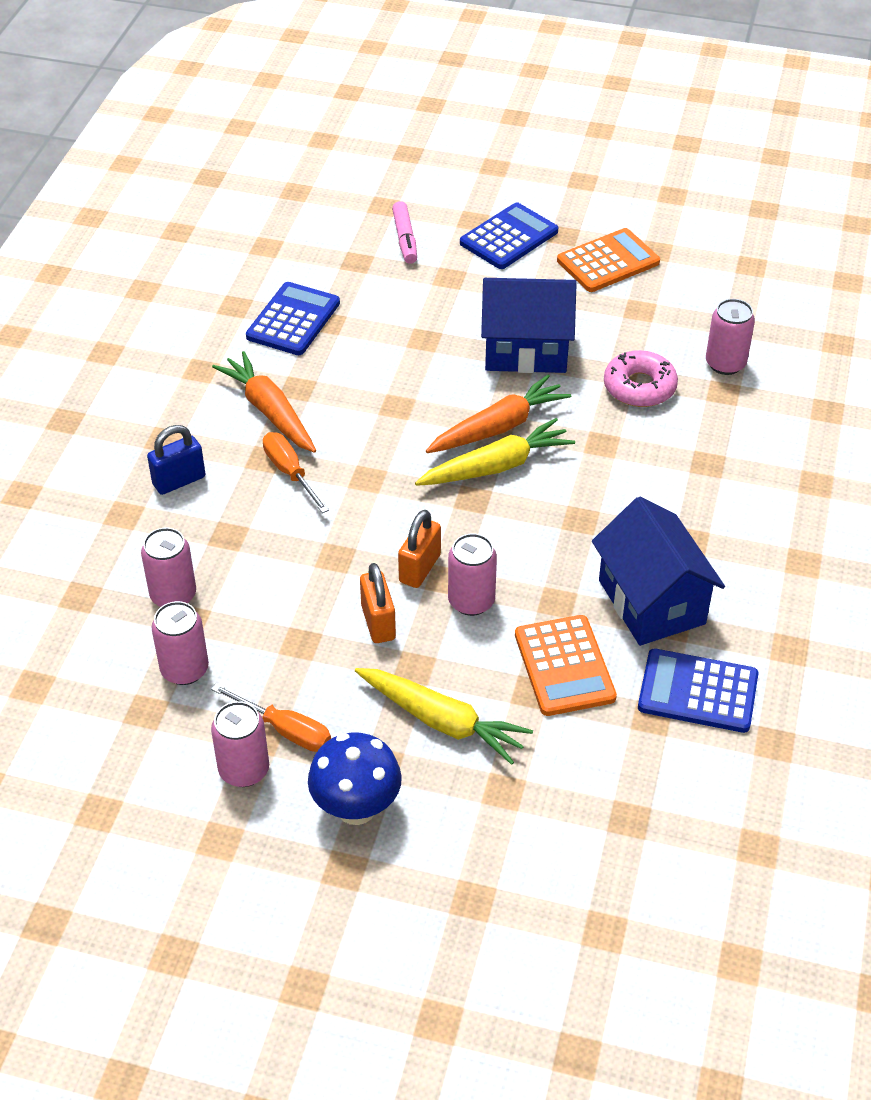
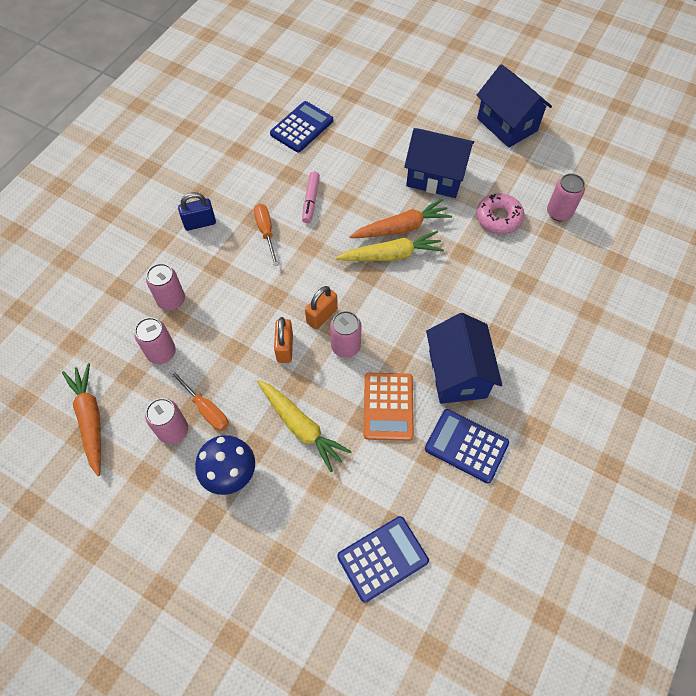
camera: 15 degrees right, 15 degrees up
orange carrot [212,351,316,453] -> orange carrot moved to [62,363,101,476]
pink marker [392,201,417,264] -> pink marker moved to [302,171,320,223]
blue calculator [460,202,558,269] -> blue calculator moved to [337,516,429,603]
orange calculator [557,228,660,292] -> blue house [477,64,552,148]

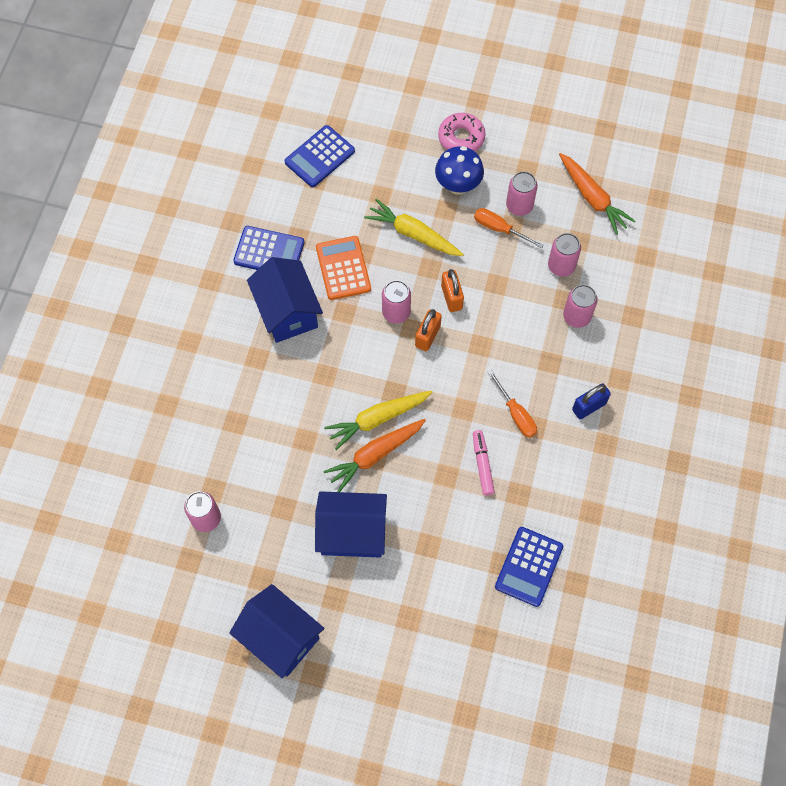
camera: 165 degrees right, 5 degrees up
pink donut [476,193,524,234] -> pink donut moved to [438,113,486,152]

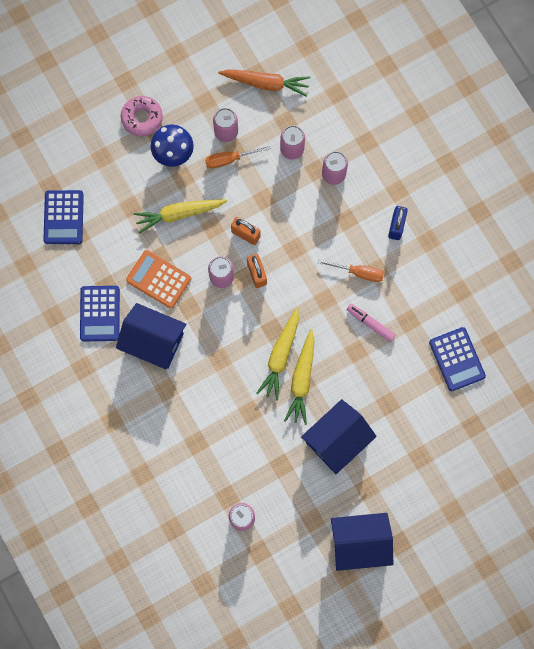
camera: 45 degrees left, 10 degrees up
blue calculator [233,226,305,270] -> blue calculator turned 120 degrees clockwise [80,286,120,341]
orange carrot [323,419,426,492] -> yellow carrot [284,329,315,425]

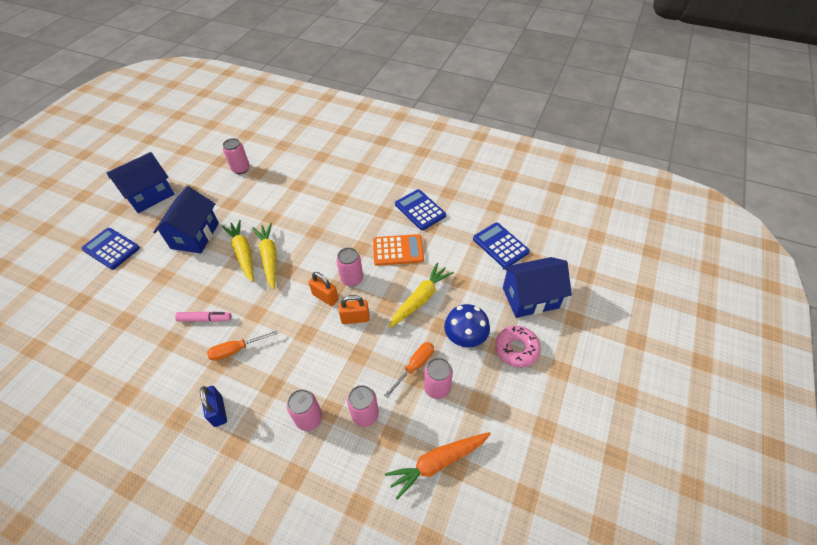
camera: 145 degrees right, 25 degrees down
blue house [116,303,187,369] -> blue house moved to [502,257,572,318]
blue calculator [429,327,486,391] -> blue calculator moved to [81,228,140,270]

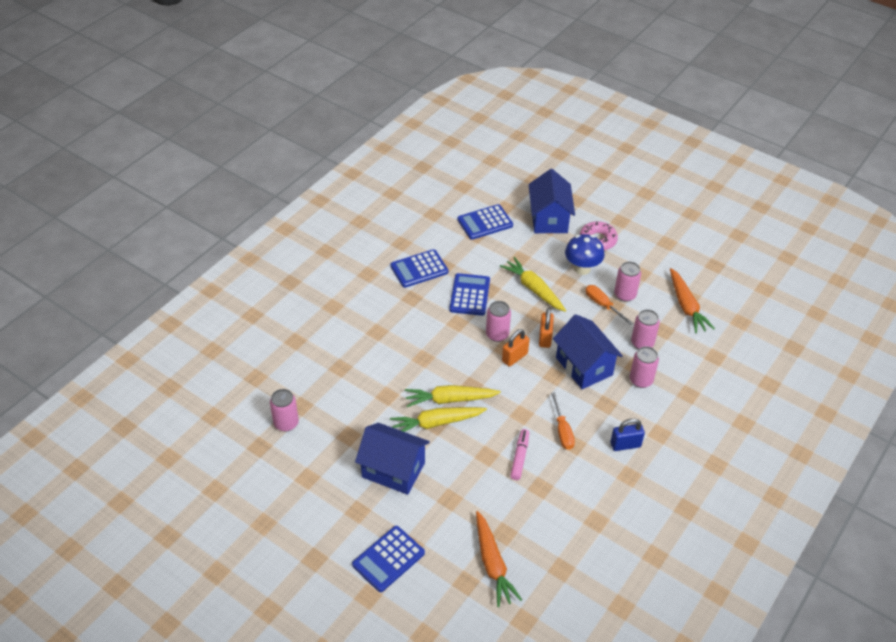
camera: 80 degrees left, 5 degrees down
blue house [107,152,175,213] -> blue house moved to [553,314,623,389]
orange calculator [373,234,424,266] -> blue calculator [449,273,490,316]
none -> orange carrot [476,511,522,607]

